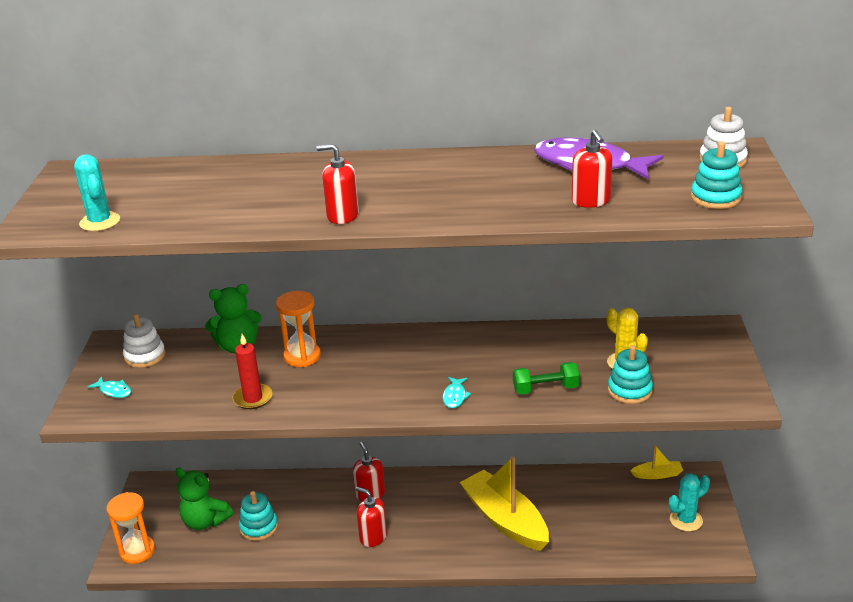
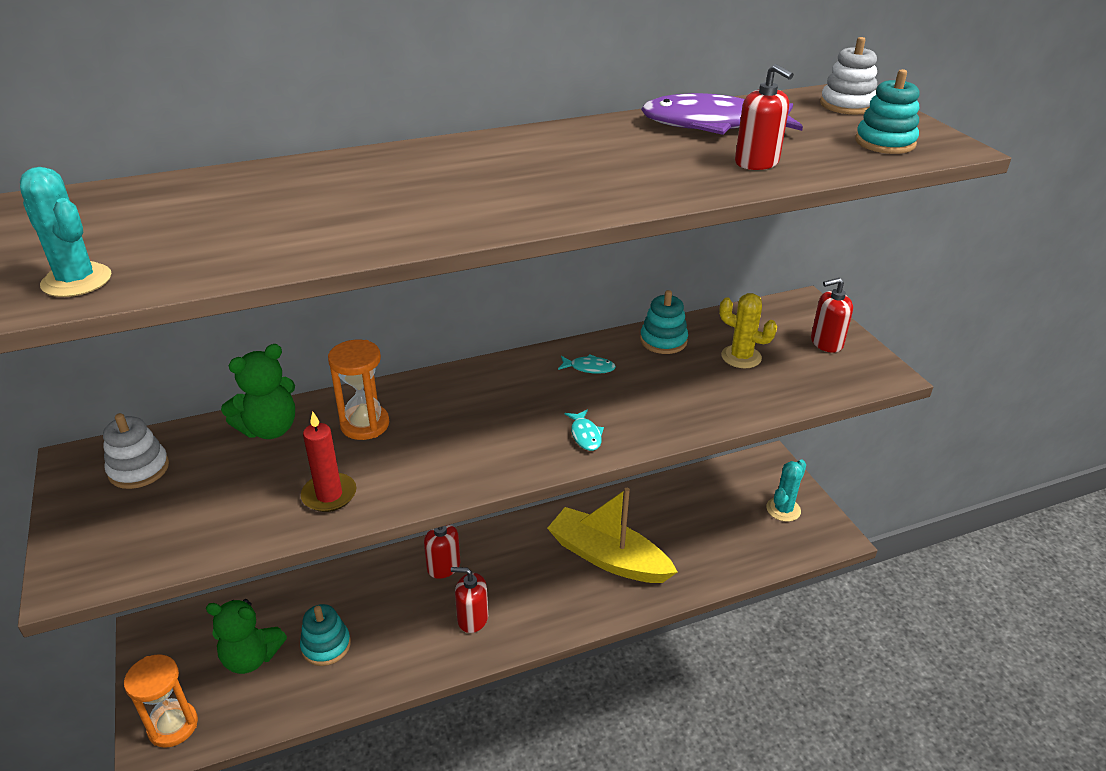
camera: 25 degrees left, 5 degrees up
turquoise fish [87,377,131,398] -> turquoise fish moved to [558,354,616,374]
red soap dispenser [317,144,359,224] -> red soap dispenser moved to [811,278,853,353]
green dumbbell [513,362,580,394] -> none
turquoise stacking toy [608,345,653,404] -> turquoise stacking toy moved to [640,290,688,354]
yellow boat [630,445,683,479] -> none

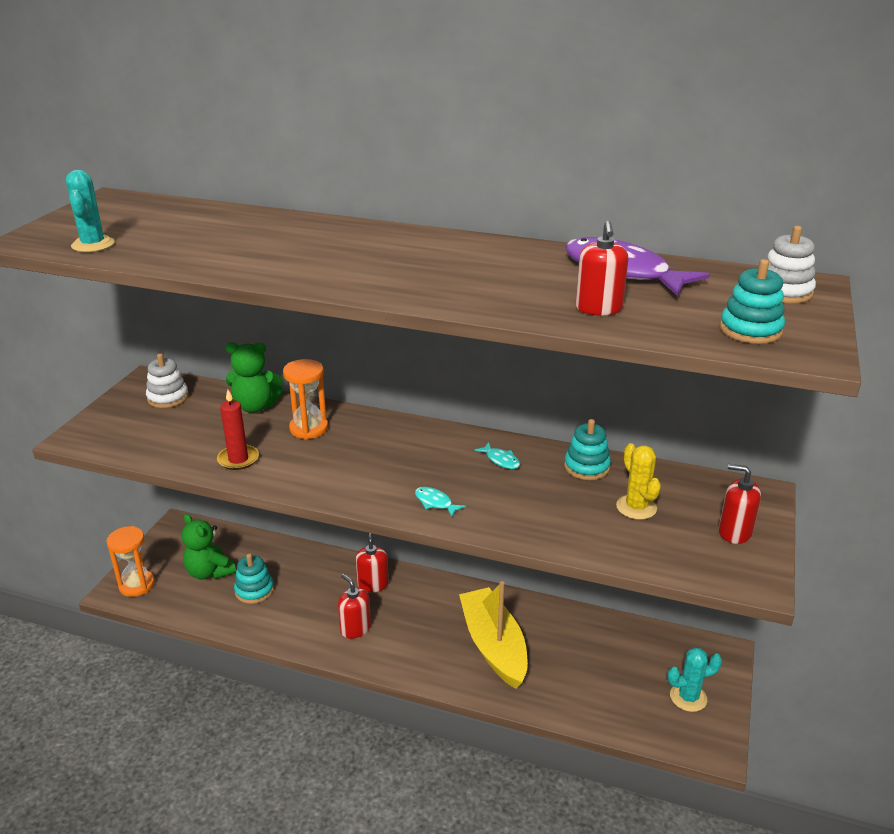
camera: 40 degrees right, 5 degrees down
turquoise fish [564,409,604,451] -> turquoise fish turned 105 degrees clockwise [415,487,466,517]

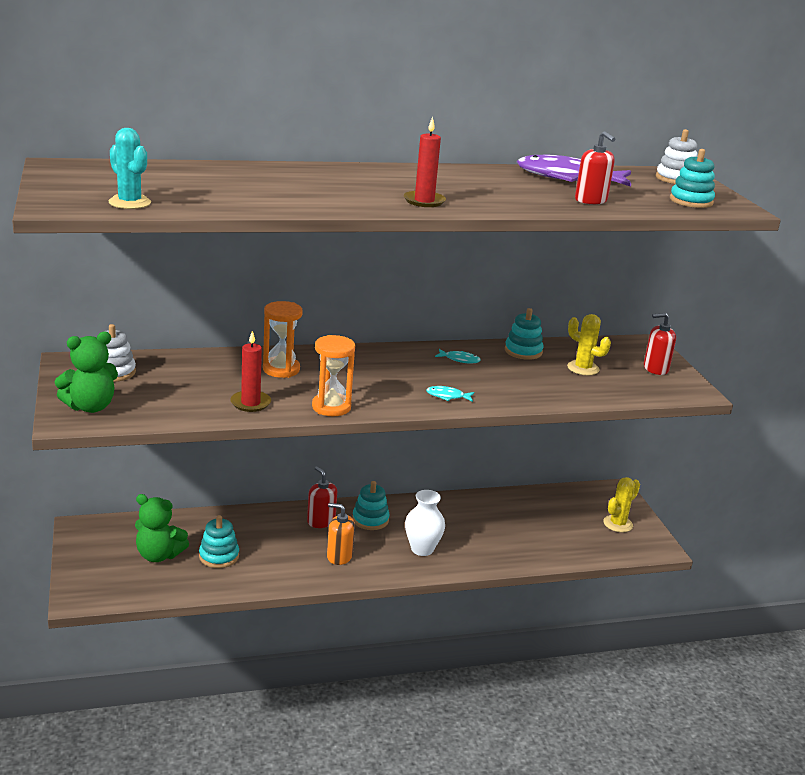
camera: 35 degrees left, 5 degrees down
orange hourglass [107,526,155,597] -> orange hourglass moved to [312,335,355,416]
green teddy bear [226,342,283,413] -> green teddy bear moved to [54,332,118,413]
red soap dispenser [338,574,371,639] -> orange soap dispenser [327,503,355,565]
yellow boat [459,581,528,689] -> none
turquoise cactus [667,647,722,712] -> yellow cactus [603,477,640,532]
none -> turquoise stacking toy [352,481,389,530]
none -> red candle [404,117,446,207]
none -> white vase [405,490,445,556]

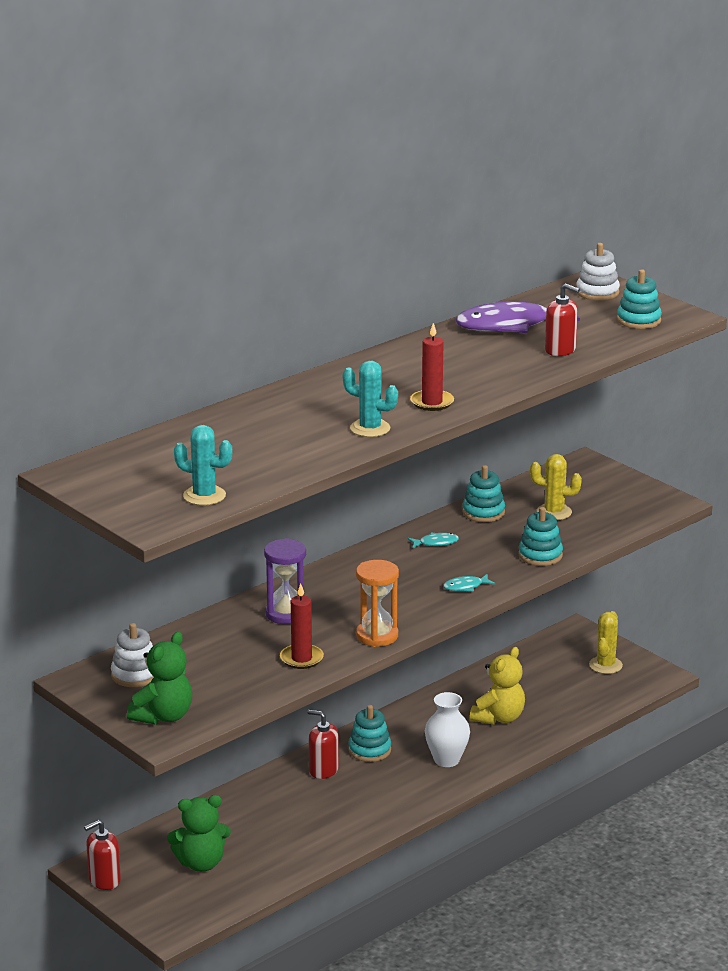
camera: 25 degrees left, 0 degrees up
turquoise stacking toy [199,515,239,568] -> turquoise stacking toy moved to [519,507,563,566]
orange hourglass [263,301,303,378] -> purple hourglass [264,538,306,624]
orange soap dispenser [327,503,355,565] -> none
red soap dispenser [644,313,676,375] -> red soap dispenser moved to [84,820,121,890]
none -> turquoise cactus [343,361,398,437]
none -> yellow teddy bear [470,647,525,725]

